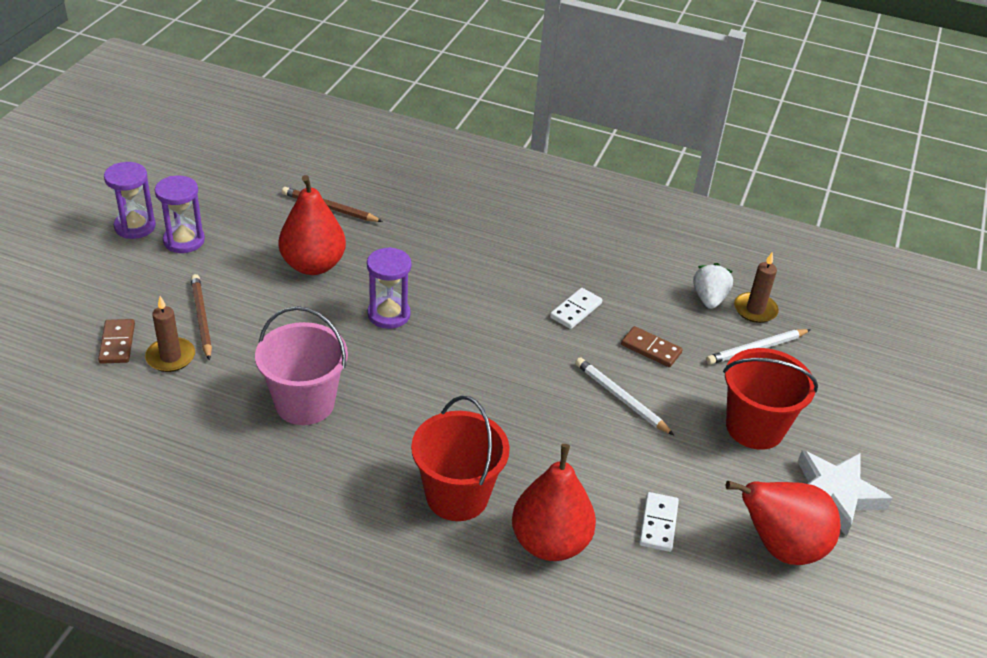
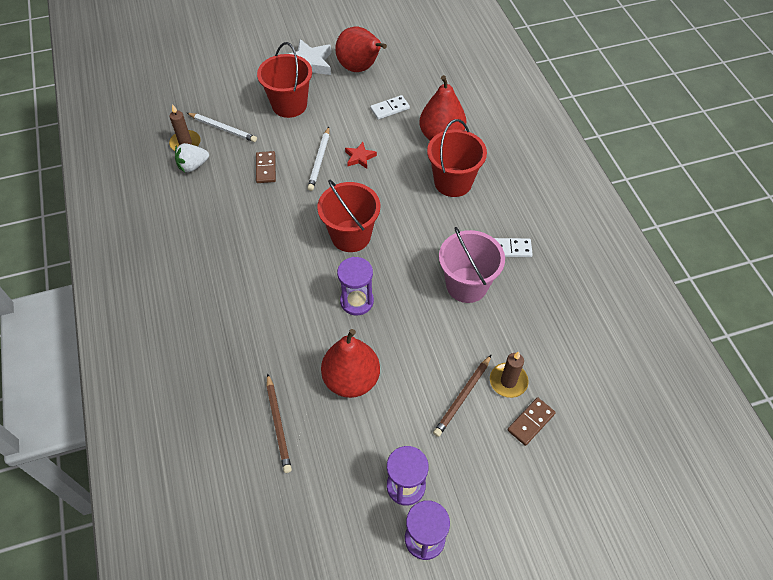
camera: 125 degrees left, 15 degrees up
white domino [550,288,602,329] -> white domino moved to [494,238,533,257]
none -> red bucket [317,180,380,252]
none -> red star [345,142,377,169]

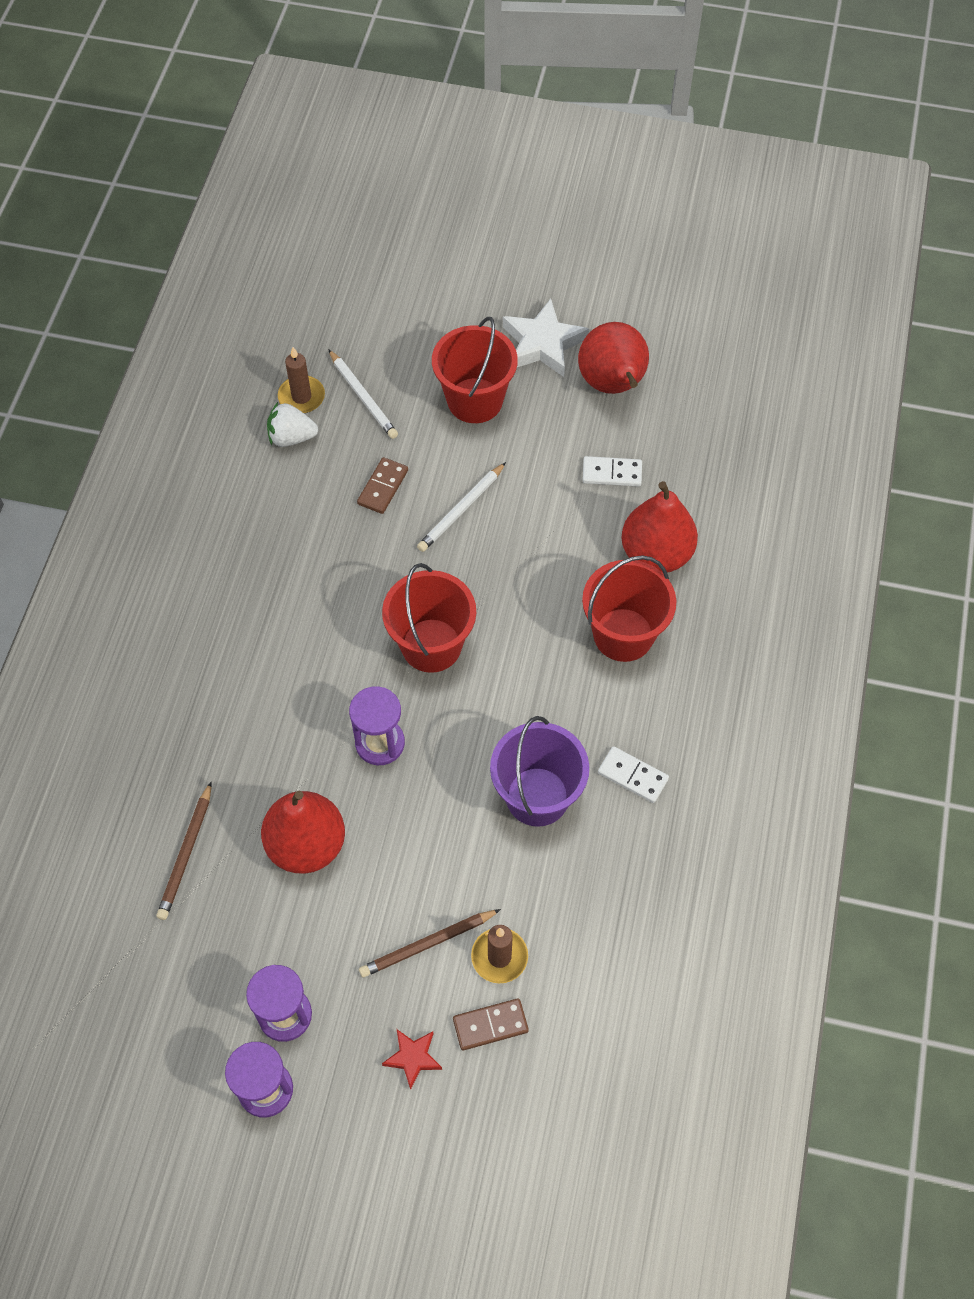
camera: 30 degrees right, 5 degrees up
red star [345,142,377,169] -> red star moved to [382,1029,442,1090]
pink bucket [439,227,505,303] -> purple bucket [490,716,589,827]

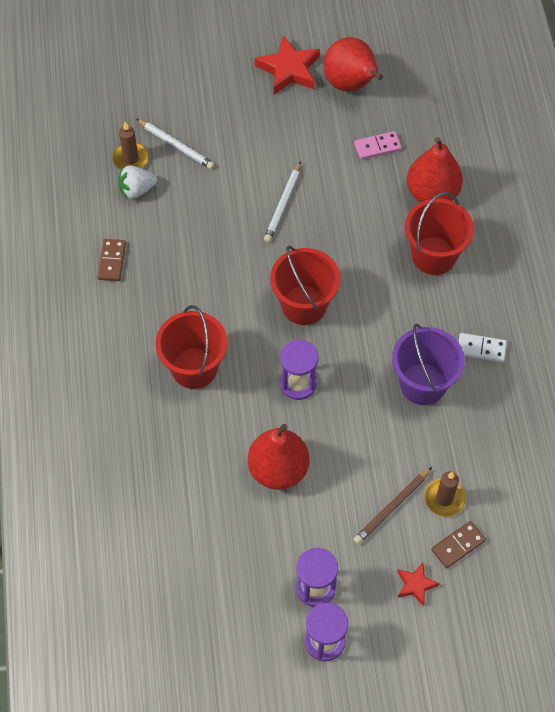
camera: 20 degrees left, 0 degrees up
brown pencil [156,781,212,920] -> none
brown domino [357,457,408,514] -> brown domino moved to [97,239,126,281]
red bucket [432,317,518,423] -> red bucket moved to [155,305,228,389]
white star [503,299,589,377] -> red star [255,35,320,94]
white domino [582,456,642,487] -> pink domino [354,131,402,160]

